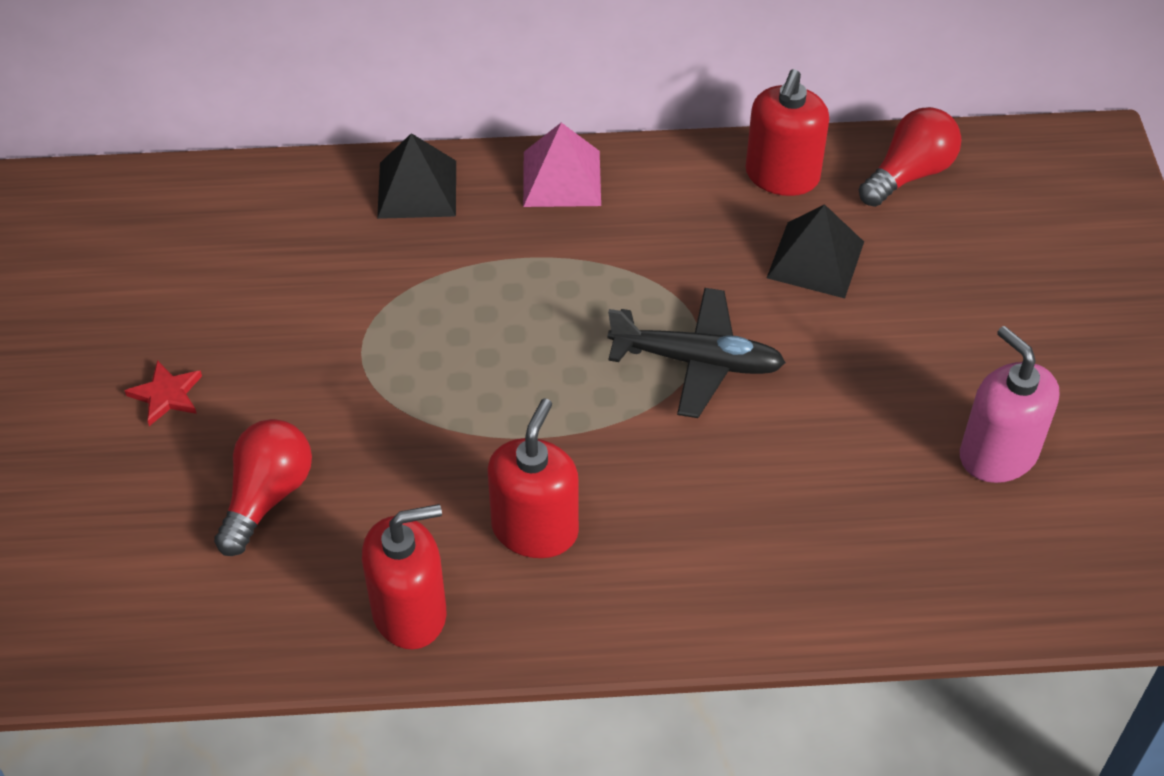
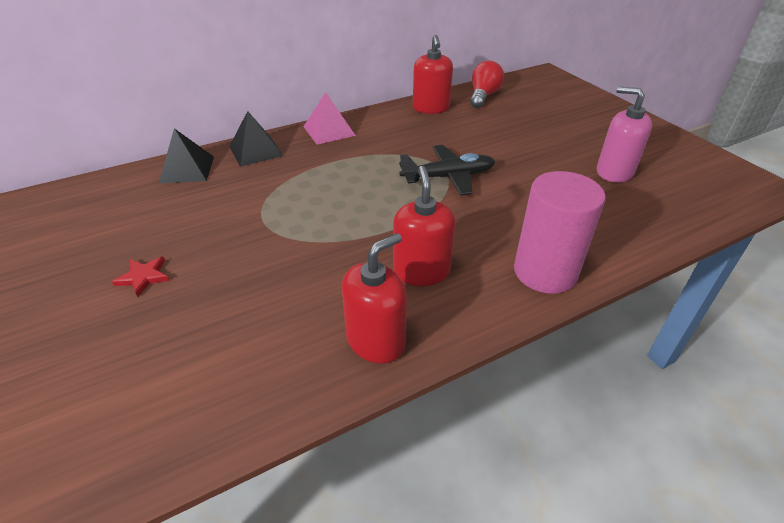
camera: 25 degrees left, 10 degrees down
red light bulb [214,419,312,556] -> none
black pyramid [767,204,864,298] -> black pyramid moved to [159,128,214,183]
none -> pink cylinder [514,171,605,294]

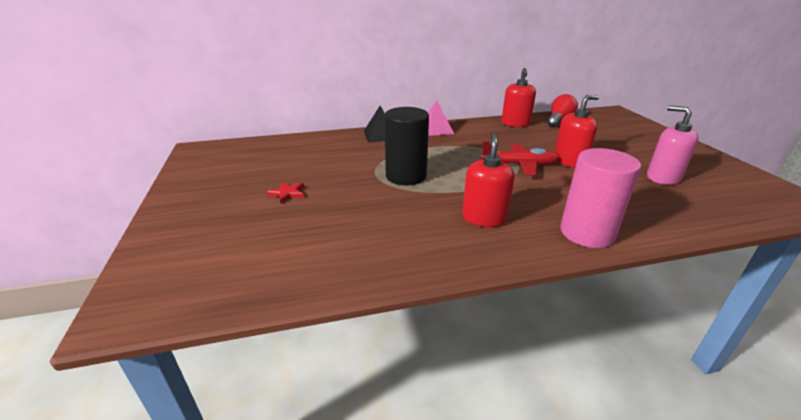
camera: 15 degrees right, 10 degrees down
black pyramid [159,128,214,183] -> none
red soap dispenser [342,233,407,364] -> red soap dispenser moved to [554,95,599,168]
black plane [399,145,495,196] -> red plane [481,141,559,175]
none -> black cylinder [384,107,429,185]

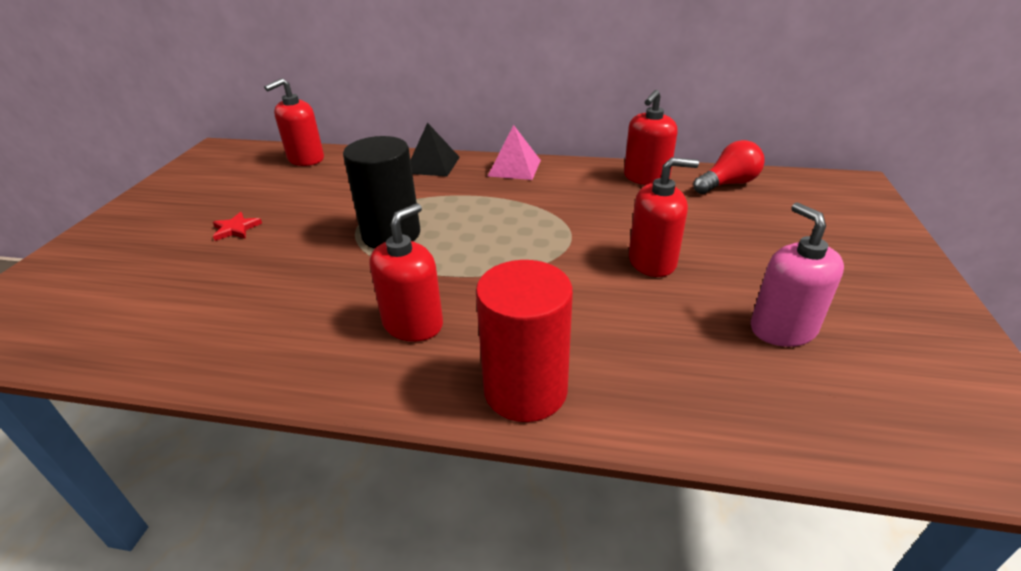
camera: 25 degrees right, 5 degrees up
red plane [481,141,559,175] -> none
pink cylinder [560,148,641,248] -> red cylinder [476,260,573,422]
none -> red soap dispenser [264,78,324,166]

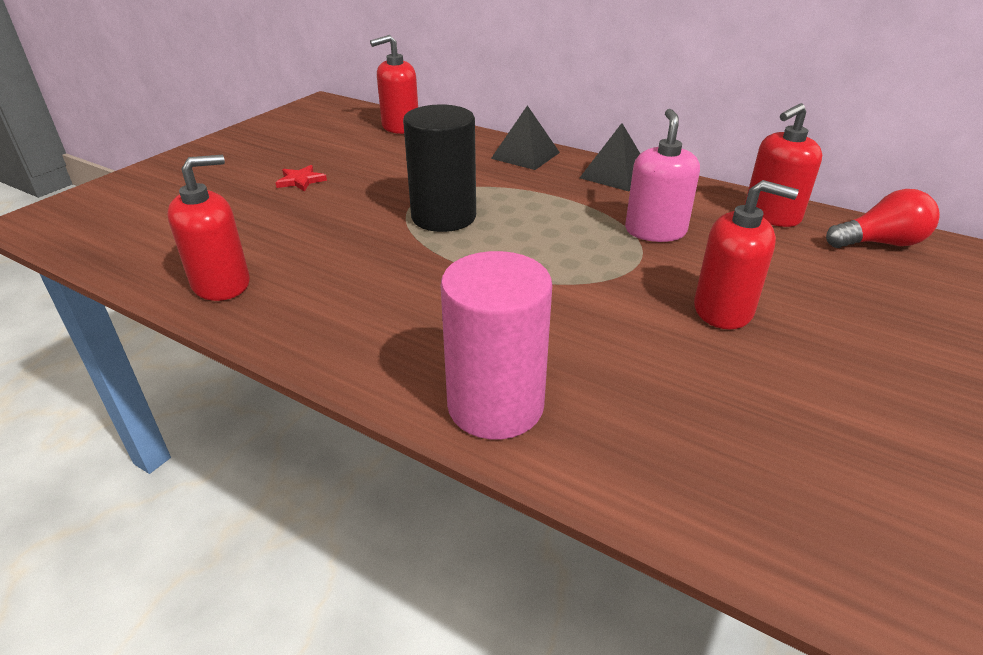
camera: 20 degrees right, 0 degrees up
red soap dispenser [369,203,443,342] -> red soap dispenser moved to [167,155,250,301]
red cylinder [476,260,573,422] -> pink cylinder [441,251,552,439]
pink pyramid [488,125,541,180] -> black pyramid [580,123,640,191]
pink soap dispenser [751,202,844,347] -> pink soap dispenser moved to [625,109,700,242]

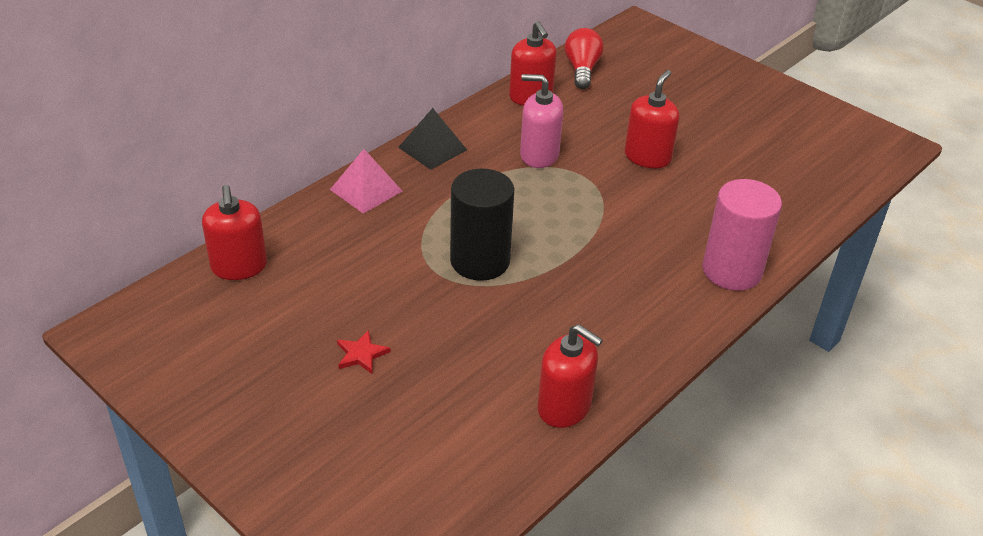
camera: 80 degrees left, 5 degrees up
red soap dispenser [167,155,250,301] -> red soap dispenser turned 150 degrees clockwise [537,324,603,428]
black pyramid [491,105,560,170] -> pink pyramid [330,149,402,214]

